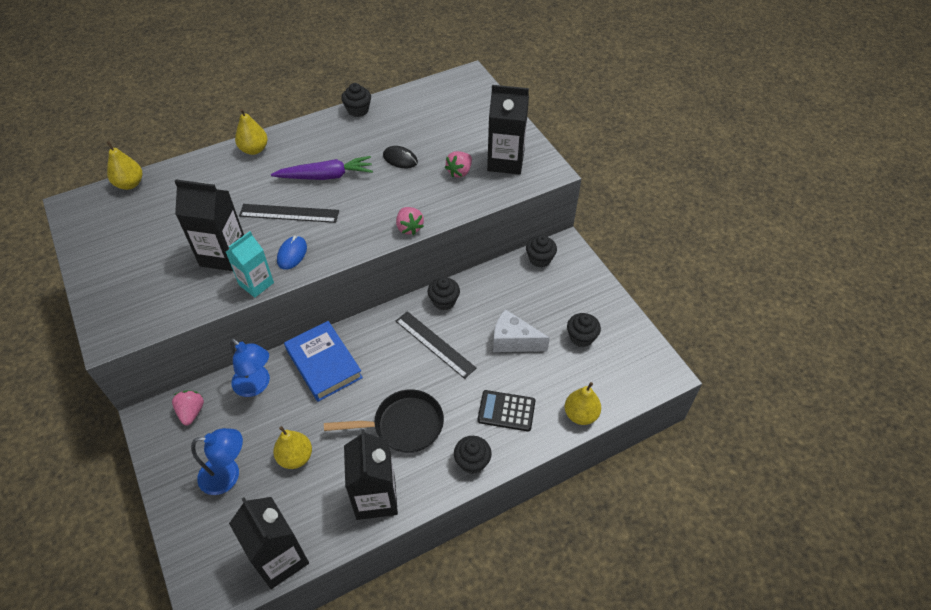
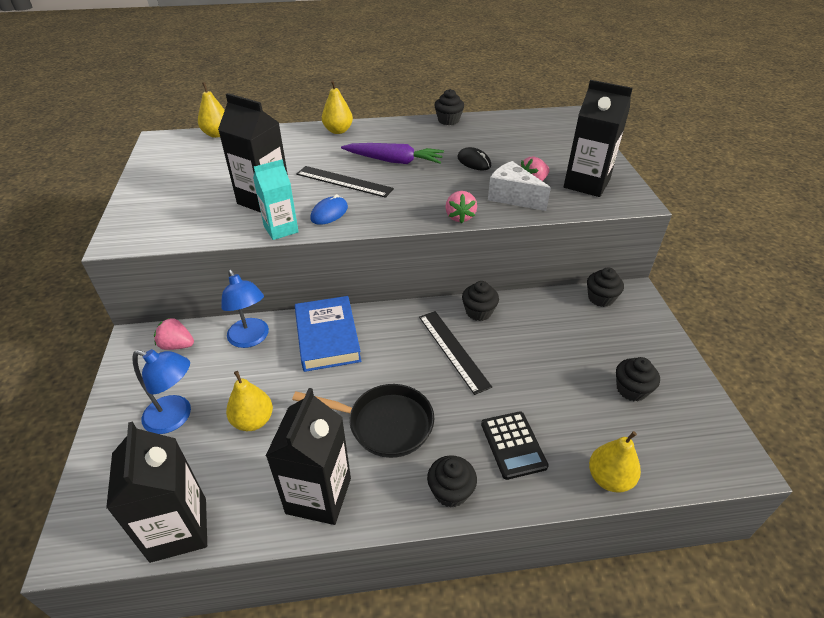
camera: 20 degrees right, 10 degrees down
pink strawberry [172,390,204,425] -> pink strawberry turned 90 degrees counterclockwise [154,318,194,350]
black calculator [478,390,535,431] -> black calculator turned 135 degrees counterclockwise [481,411,549,480]
white cheese [493,309,550,352] -> white cheese moved to [488,161,551,211]

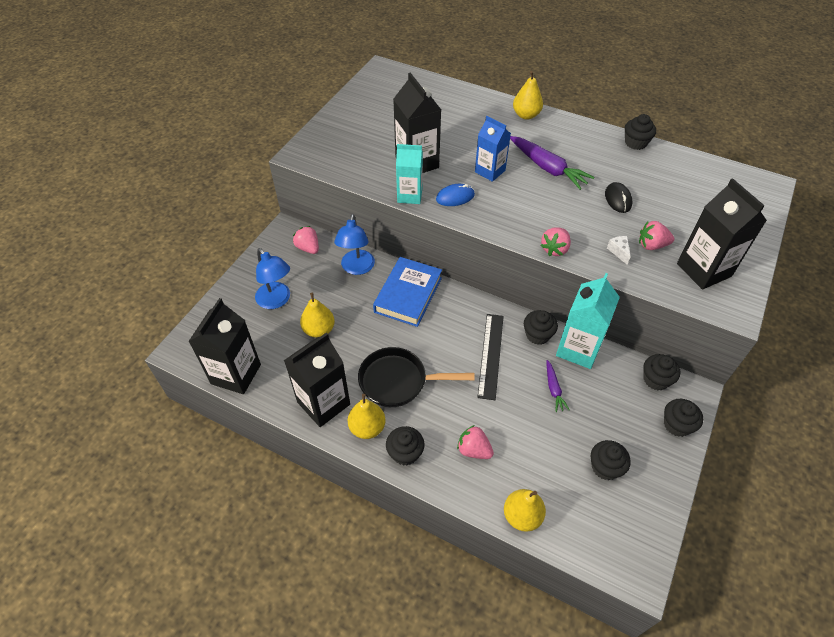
camera: 35 degrees right, 10 degrees up
yellow pear [198,82,225,138] -> yellow pear moved to [348,394,386,439]
black pan [292,384,434,458] -> black pan turned 135 degrees clockwise [358,347,475,407]
black ruler [296,166,394,198] -> blue carton [475,116,511,182]
black calculator [481,411,549,480] -> pink strawberry [457,425,494,459]
white cheese [488,161,551,211] -> white cheese [607,236,631,265], size x0.49
none -> purple carrot [547,360,570,412]
none -> turquoise carton [556,273,620,369]
none -> black cupcake [664,399,703,437]

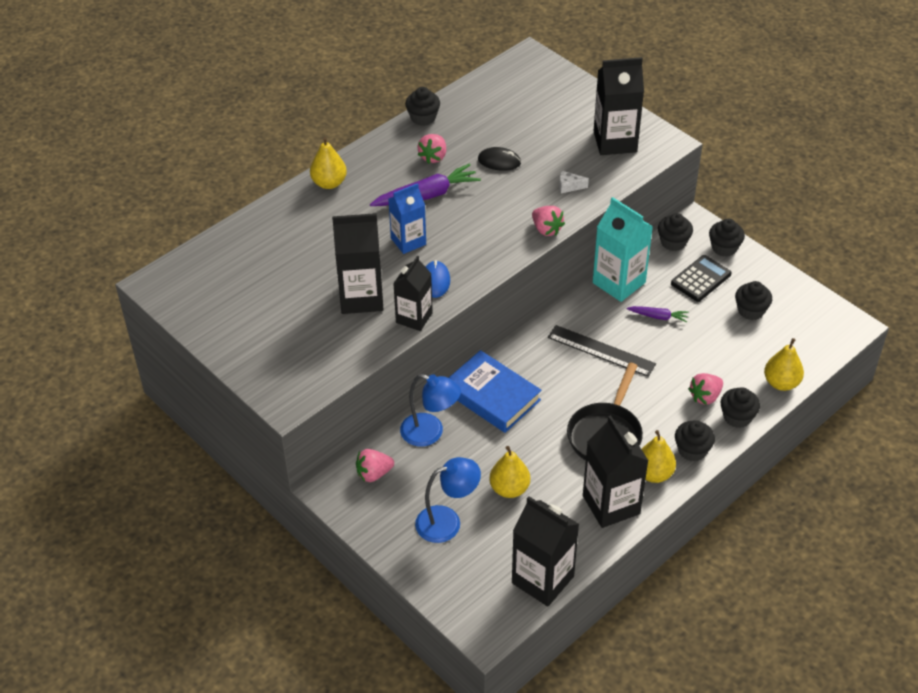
camera: 70 degrees left, 5 degrees down
turquoise carton [396,144,423,204] -> black carton [393,256,433,331]
black cupcake [524,310,558,345] -> black cupcake moved to [721,387,760,428]
pink strawberry [639,221,674,250] -> pink strawberry moved to [418,134,446,164]
none -> black calculator [671,255,732,302]

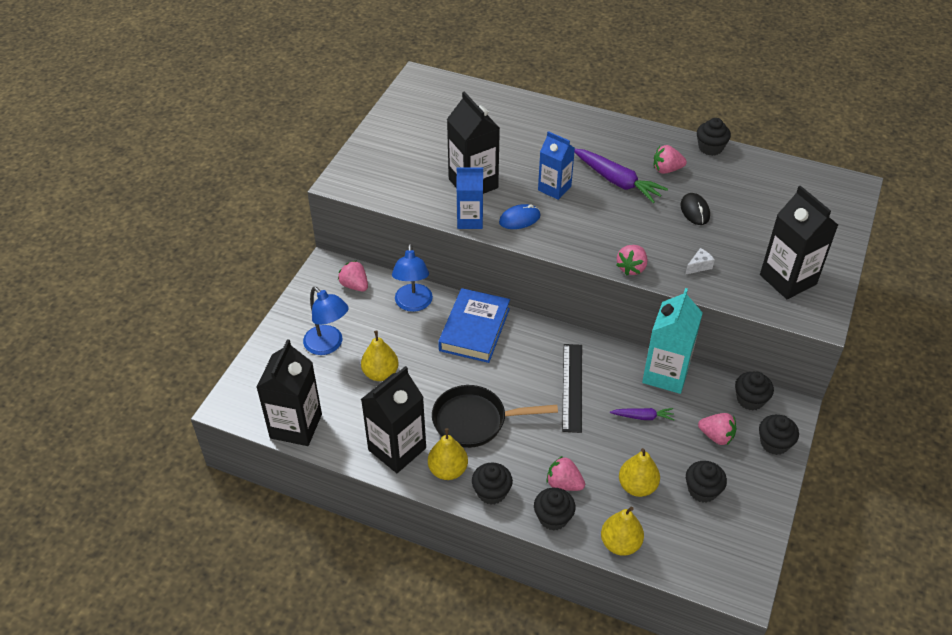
camera: 65 degrees right, 0 degrees up
yellow pear [310,137,347,189] -> yellow pear moved to [619,448,660,497]
black carton [393,256,433,331] -> blue carton [457,167,483,229]
white cheese [559,171,589,194] -> white cheese turned 75 degrees clockwise [685,248,715,275]
purple carrot [627,306,688,322] -> purple carrot turned 75 degrees counterclockwise [610,408,675,420]
black calculator [671,255,732,302] -> pink strawberry [698,413,736,445]

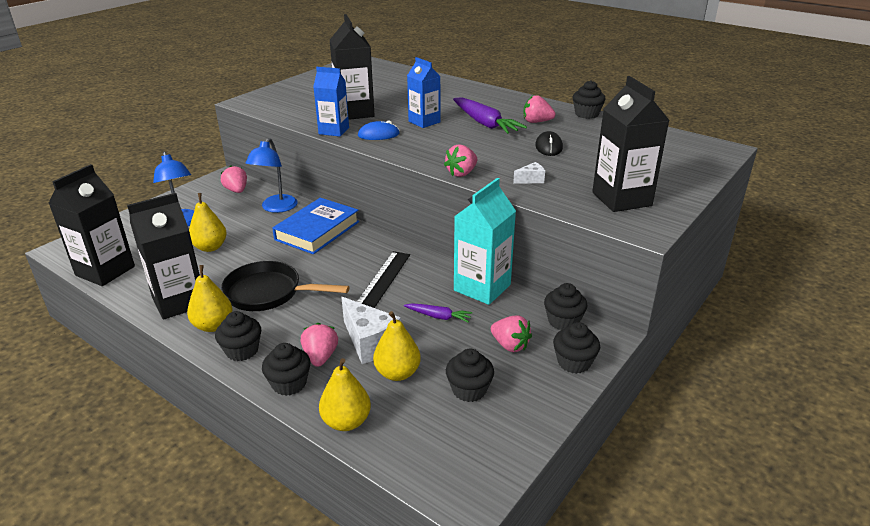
camera: 15 degrees right, 15 degrees down
pink strawberry [547,456,585,491] -> pink strawberry turned 45 degrees clockwise [301,323,338,367]
none -> white cheese [341,297,401,364]

